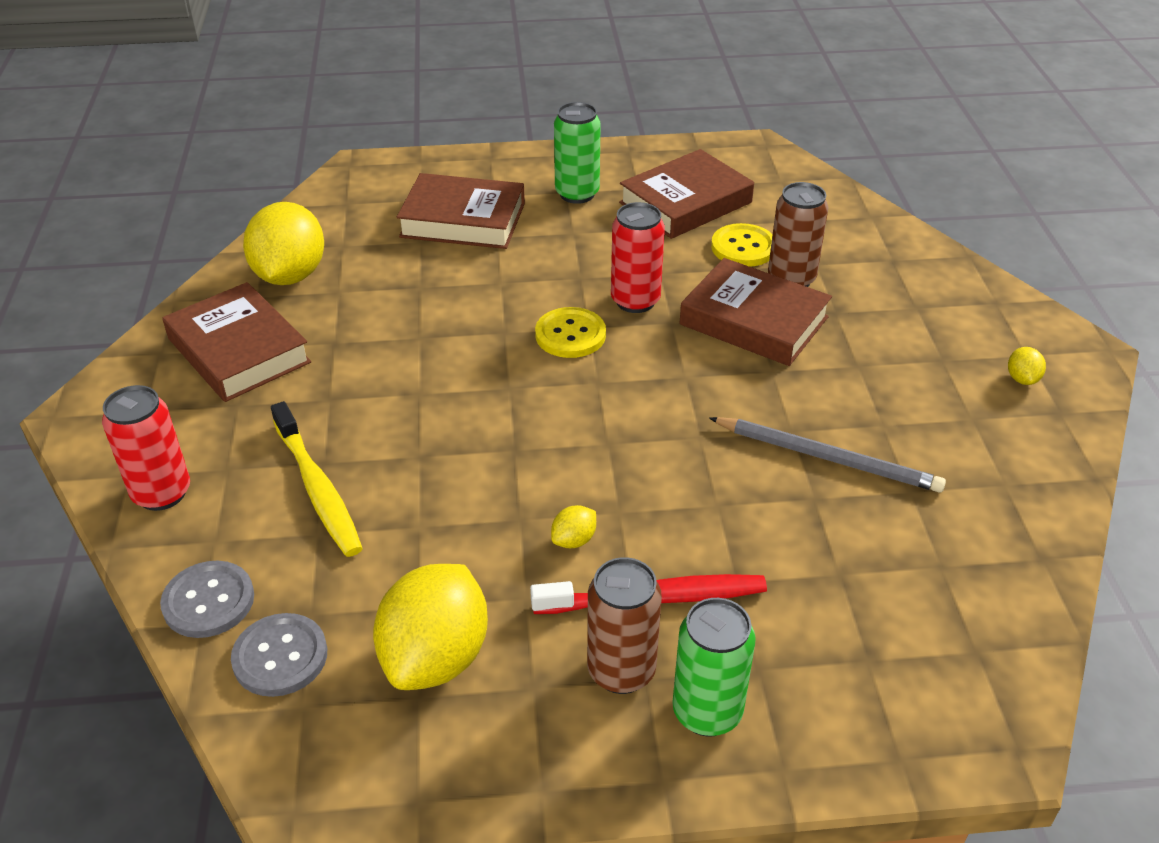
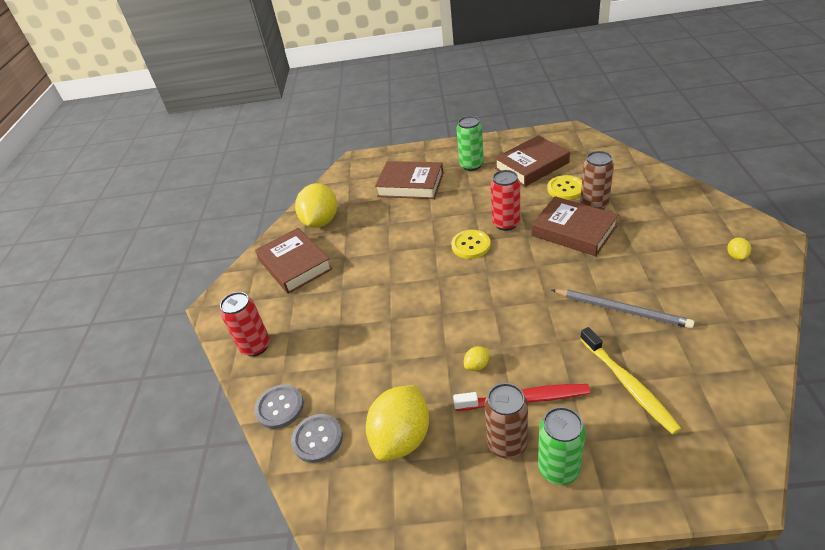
camera: 10 degrees right, 0 degrees up
yellow toothbrush [271,401,363,557] -> yellow toothbrush moved to [580,327,682,434]

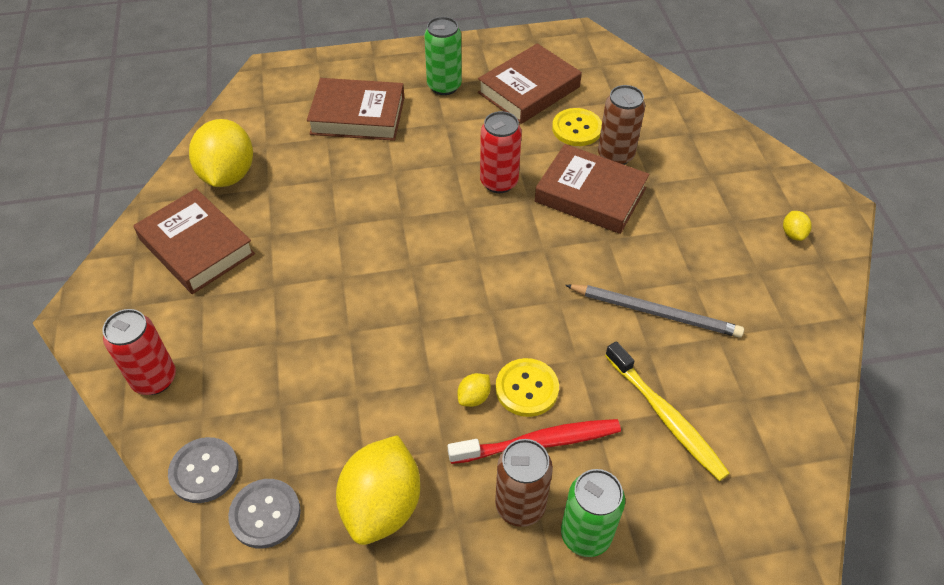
camera: 15 degrees left, 10 degrees up
yellow button [451,230,491,259] -> yellow button moved to [495,358,559,417]

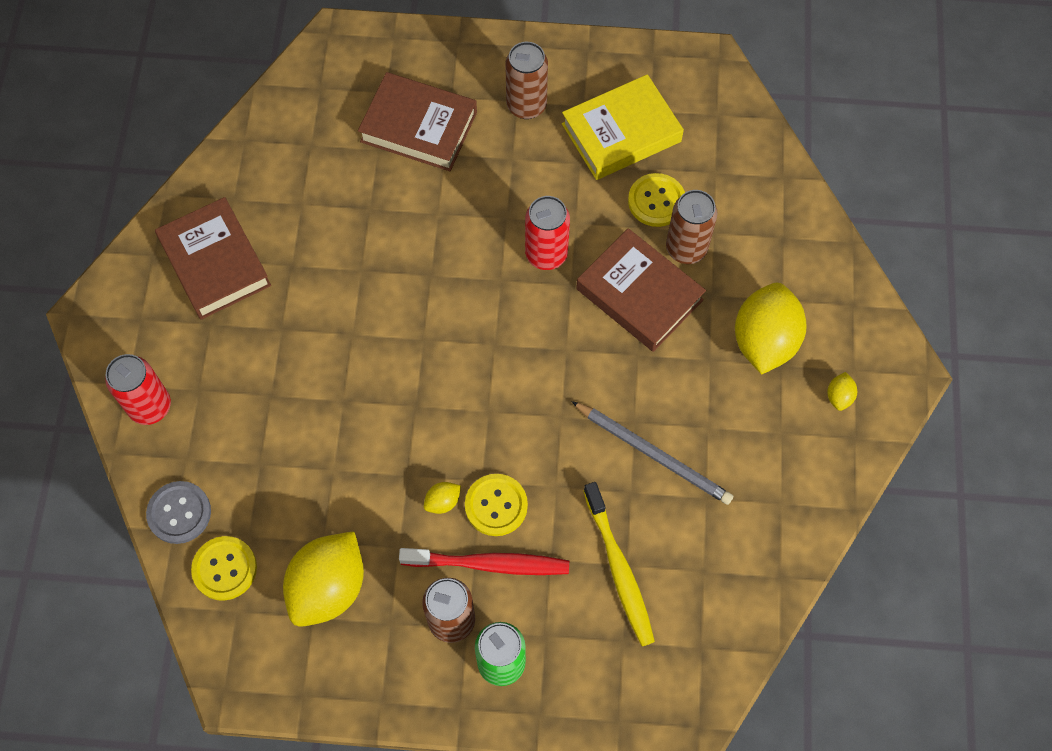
camera: 15 degrees right, 15 degrees up
yellow lemon [189,119,253,187] -> yellow lemon moved to [735,283,807,374]
grey button [228,479,301,548] -> yellow button [191,536,257,601]
green can [424,17,462,95] -> brown can [505,42,548,119]
brown book [478,43,582,124] -> yellow book [562,74,684,180]

